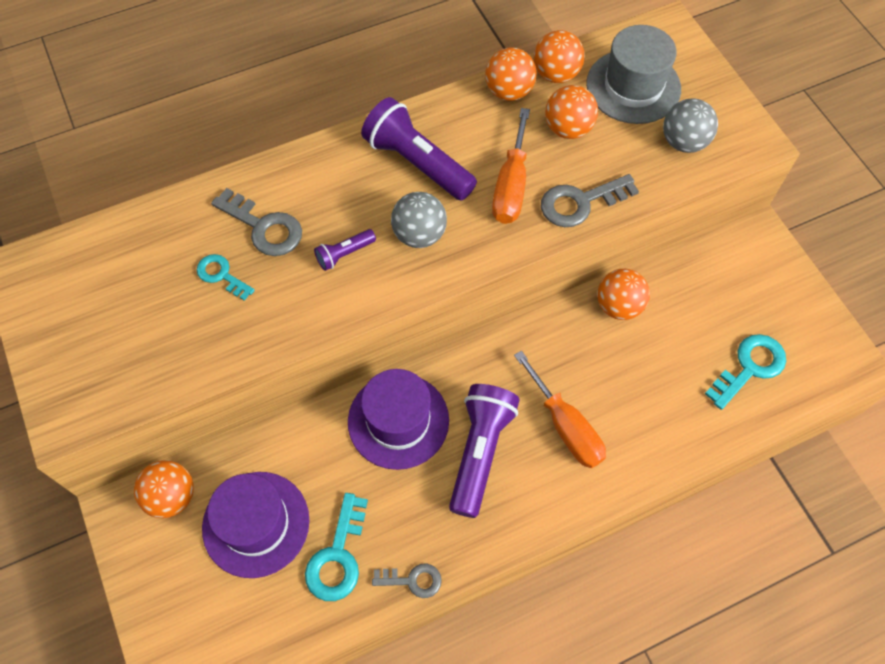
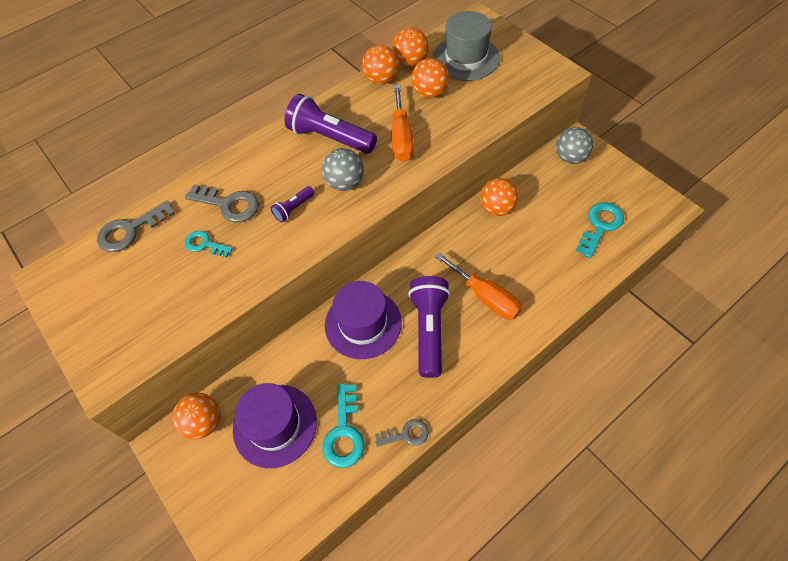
camera: 10 degrees left, 5 degrees down
grey key [541,174,639,227] -> grey key moved to [97,200,175,252]
grey ball [663,98,718,153] -> grey ball moved to [556,127,593,164]

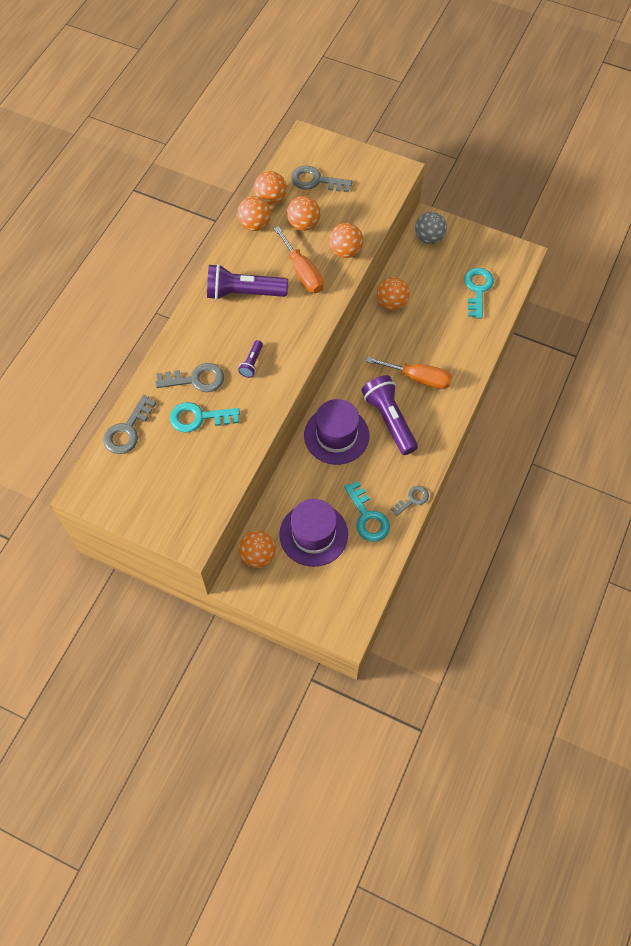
camera: 30 degrees left, 5 degrees up
turquoise key [185,231,233,258] -> turquoise key [170,402,240,433], size x1.59
grey ball [322,148,364,191] -> none
grey hat [433,11,500,81] -> grey key [291,166,352,192]
none -> orange ball [329,223,363,258]

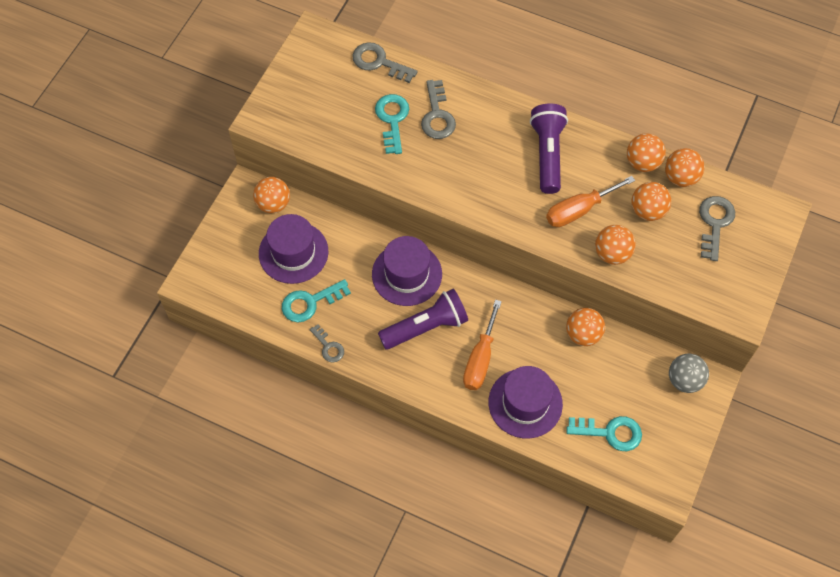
camera: 90 degrees right, 0 degrees up
purple flashlight [238,340,263,378] -> none
none -> purple hat [489,366,563,438]

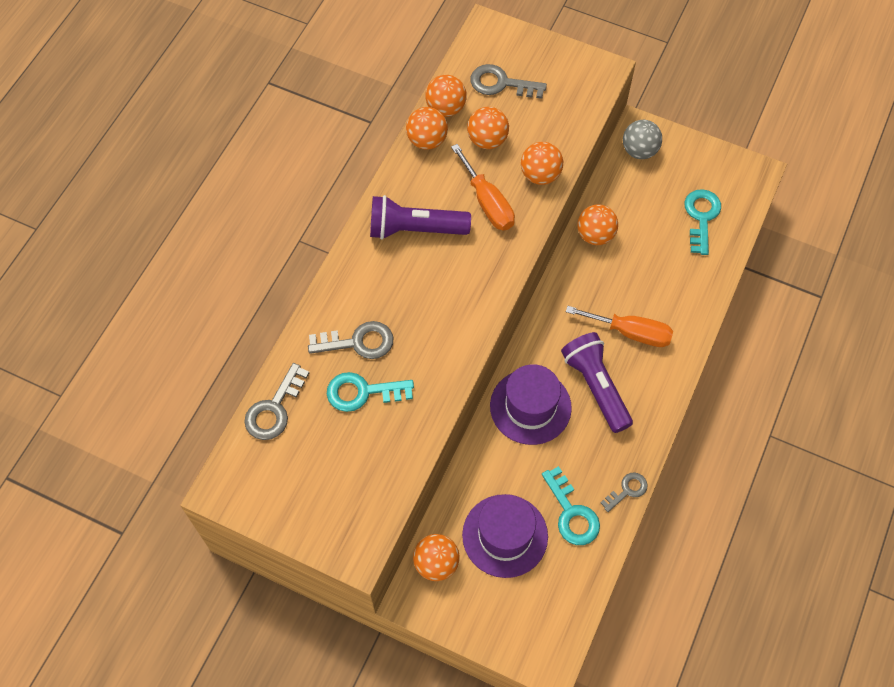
camera: 90 degrees left, 0 degrees up
purple hat [489,366,563,438] -> none

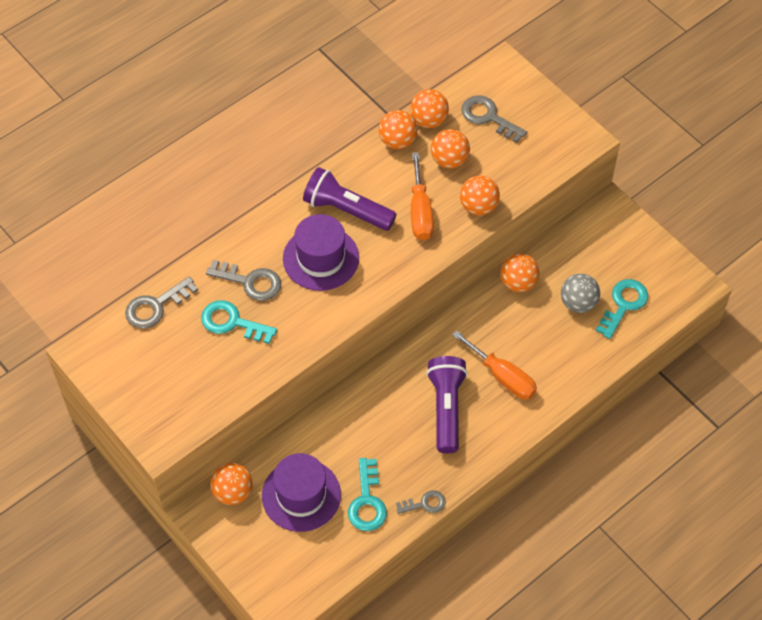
camera: 25 degrees right, 5 degrees down
purple hat [490,364,572,445] -> purple hat moved to [283,214,359,291]
grey ball [623,120,662,159] -> grey ball moved to [561,273,600,313]

